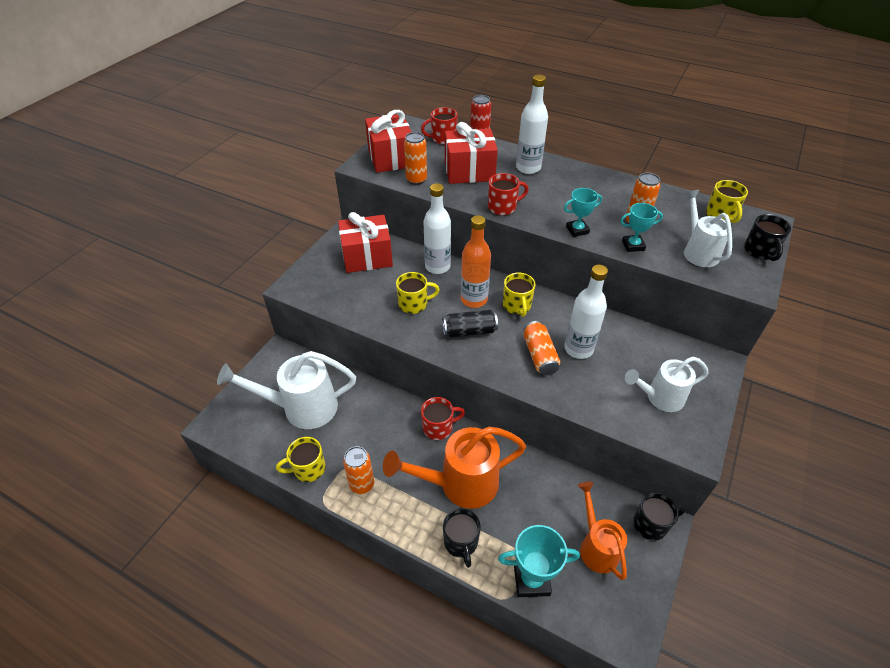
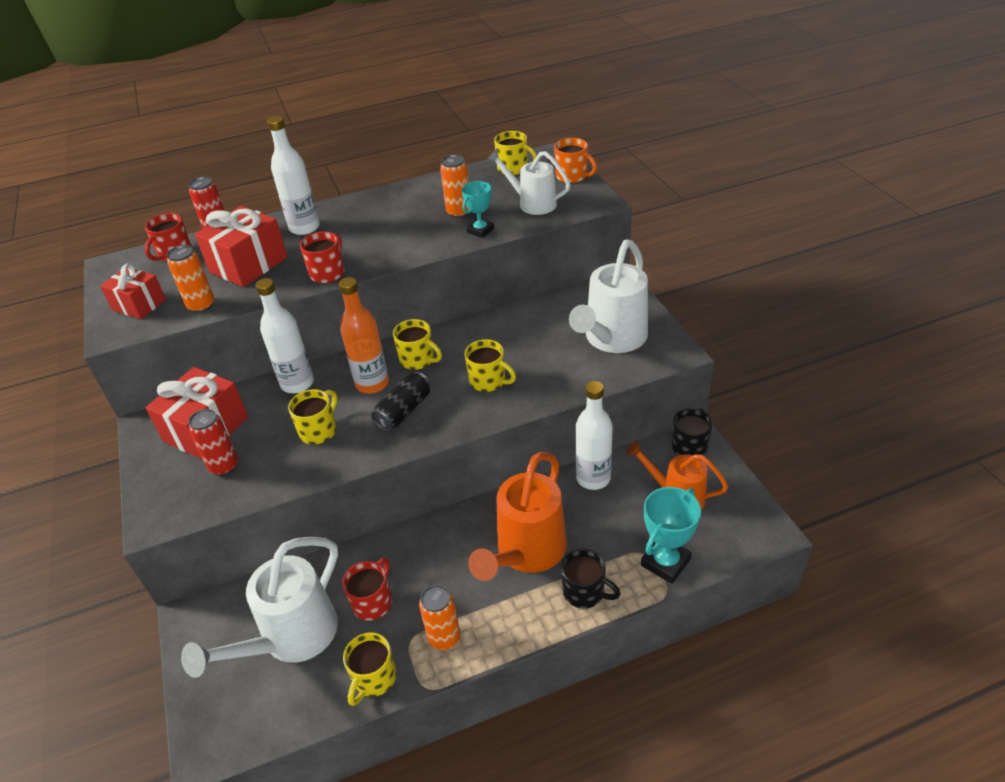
camera: 45 degrees left, 5 degrees down
red gift [365,110,411,173] -> red gift [100,263,166,319], size x0.64
red mug [421,397,465,440] -> red mug moved to [342,558,392,621]
orange can [524,321,561,375] -> yellow mug [465,339,516,392]
turquoise trophy [564,188,602,237] -> none
white bottle [564,265,608,359] -> white bottle moved to [576,381,613,490]
white watering can [625,357,709,412] -> white watering can [569,240,648,353], size x1.59
black mug [744,214,791,261] -> orange mug [554,138,597,183]
none -> red can [188,409,238,476]

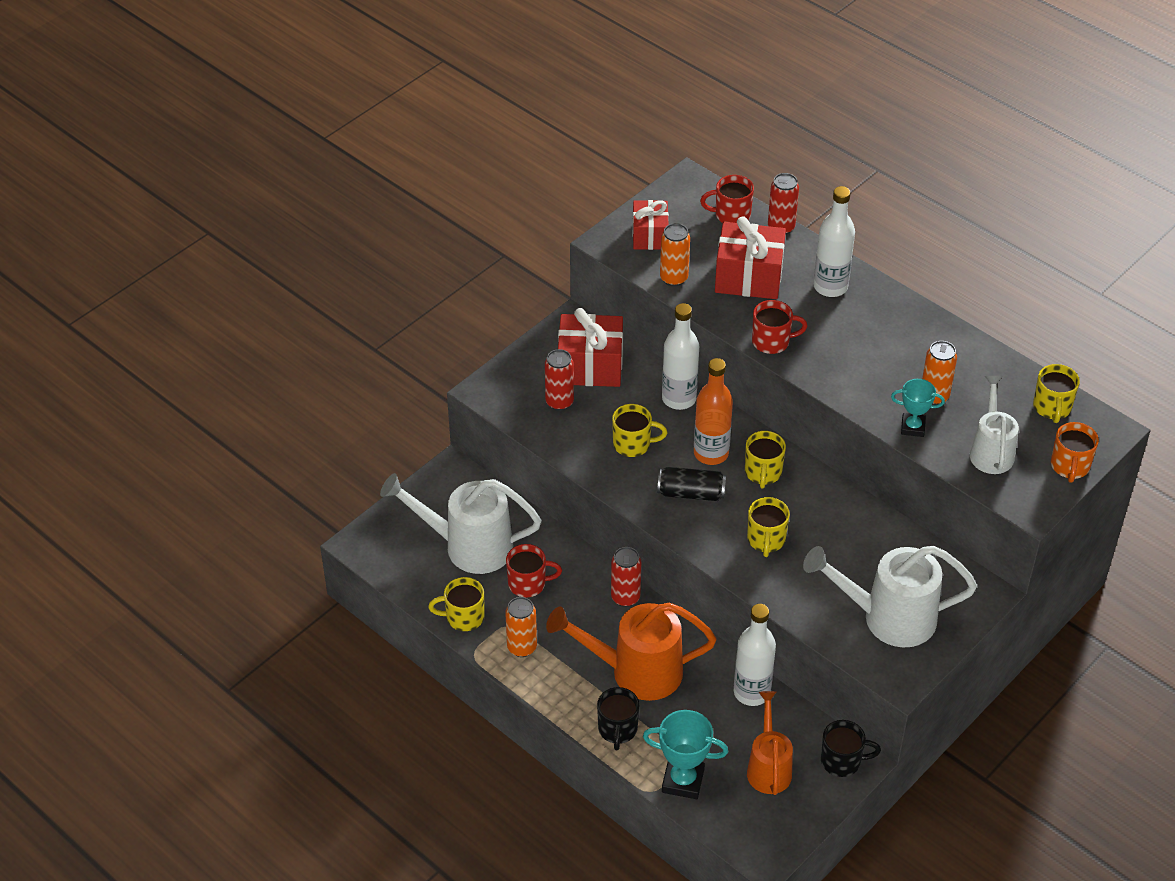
camera: 60 degrees right, 5 degrees up
none -> red can [611,547,641,607]

